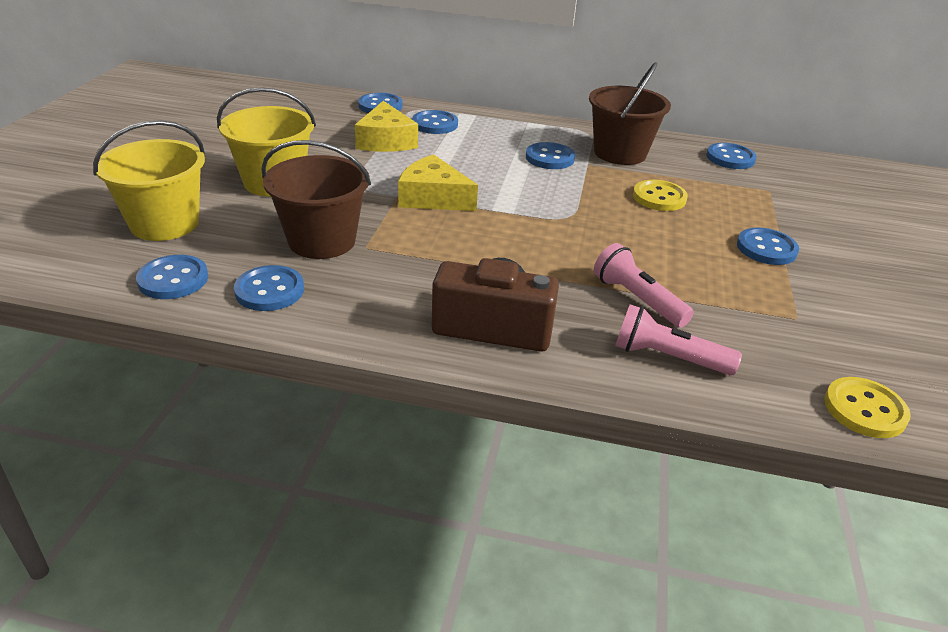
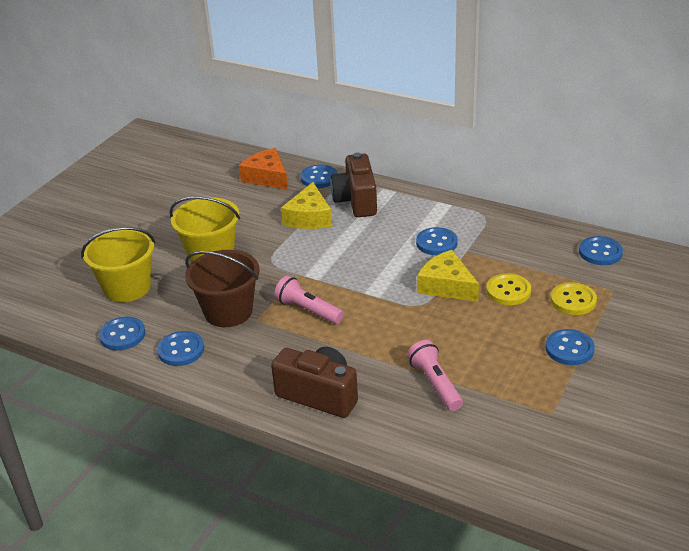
camera: 20 degrees right, 0 degrees up
yellow cheese [398,155,478,211] -> yellow cheese moved to [417,250,479,302]
blue button [412,110,458,134] -> brown camera [330,152,377,217]
brown bucket [589,62,671,165] -> none
pink flashlight [615,304,742,375] -> pink flashlight moved to [274,276,344,324]
yellow button [824,377,911,438] -> yellow button moved to [551,282,597,315]
none -> orange cheese [239,148,288,190]

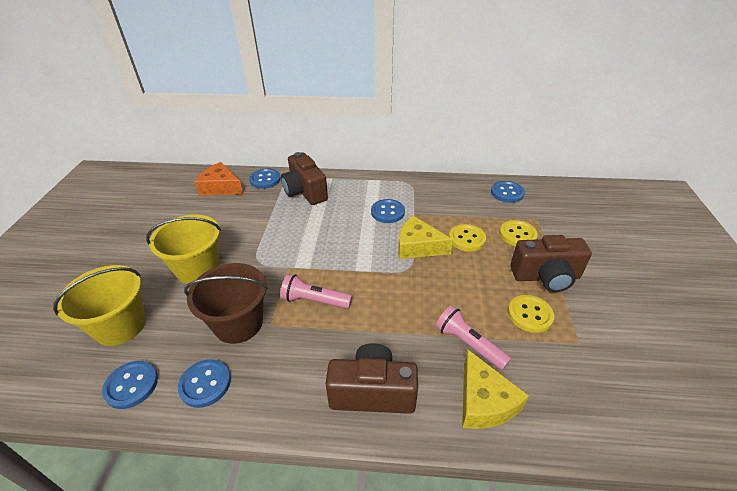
camera: 25 degrees left, 5 degrees up
yellow cheese [281,182,332,229] -> yellow cheese moved to [462,350,529,429]
blue button [545,329,595,365] -> brown camera [510,235,592,292]
none -> yellow button [508,295,554,333]

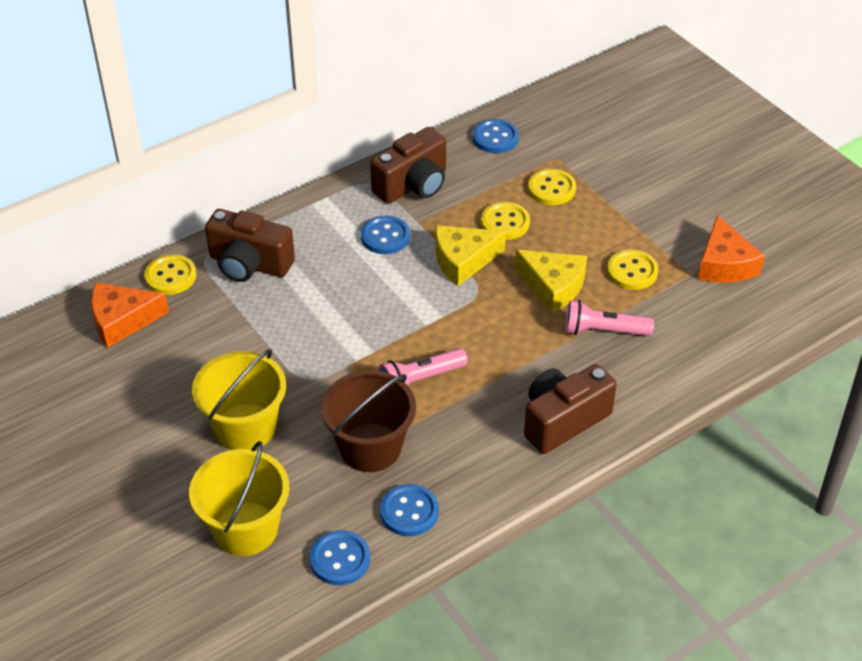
camera: 40 degrees left, 5 degrees up
blue button [249,168,281,189] -> yellow button [144,254,196,295]
yellow cheese [462,350,529,429] -> yellow cheese moved to [515,250,587,313]
brown camera [510,235,592,292] -> brown camera moved to [370,127,446,204]
none -> orange cheese [698,215,765,283]

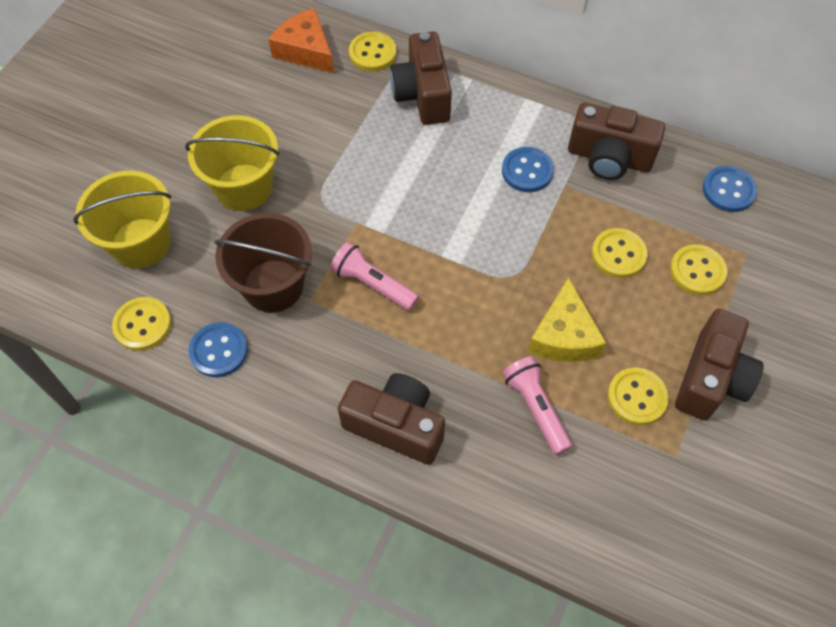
camera: 60 degrees right, 15 degrees up
blue button [310,530,370,585] -> yellow button [112,297,171,351]
yellow cheese [436,225,506,286] -> none
orange cheese [698,215,765,283] -> none
none -> brown camera [675,309,764,420]

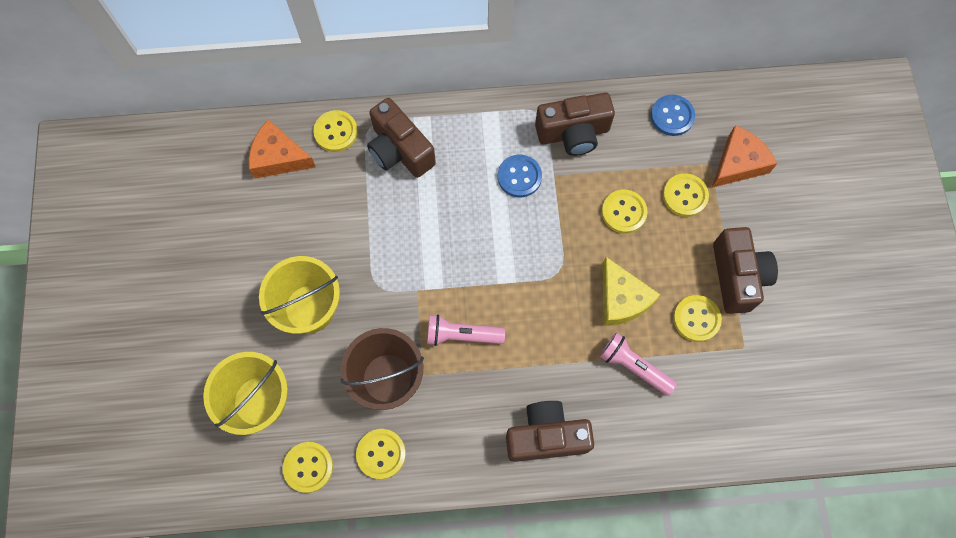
camera: 30 degrees left, 10 degrees up
blue button [189,322,248,377] -> yellow button [356,429,406,479]
none -> orange cheese [712,125,777,188]

